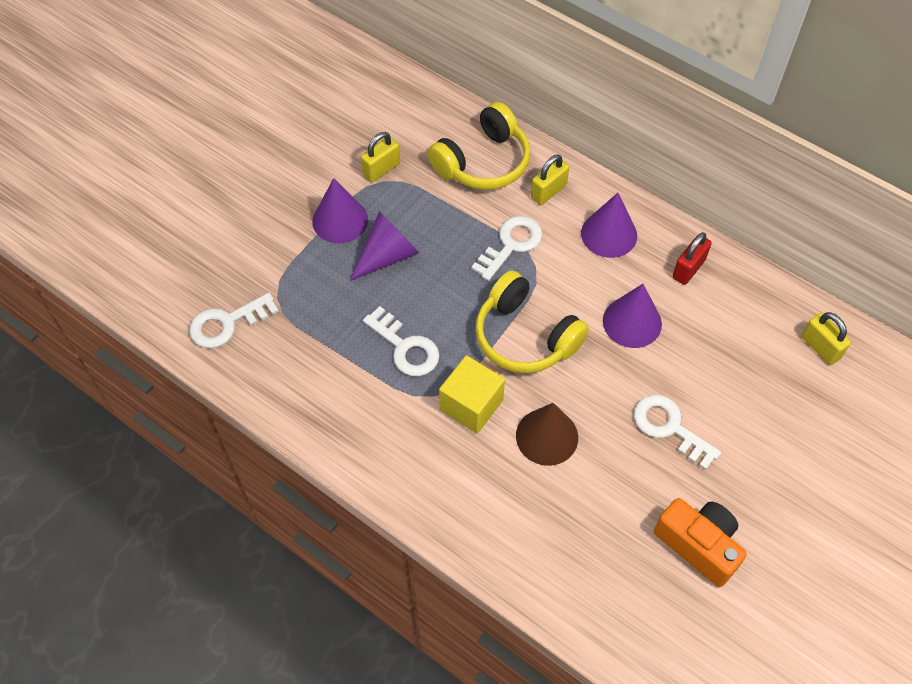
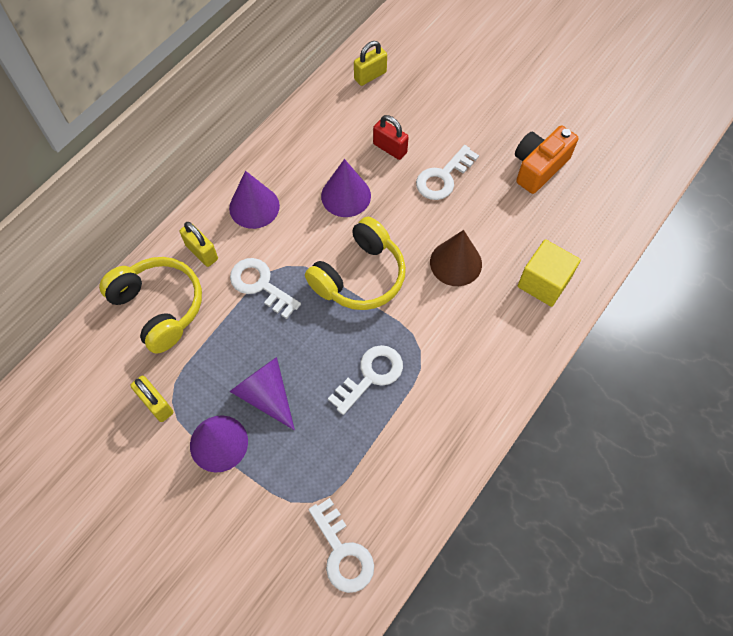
camera: 90 degrees left, 5 degrees up
yellow cube [439,355,505,433] -> yellow cube moved to [518,239,581,307]
red padlock [672,232,712,285] -> red padlock moved to [373,115,409,160]

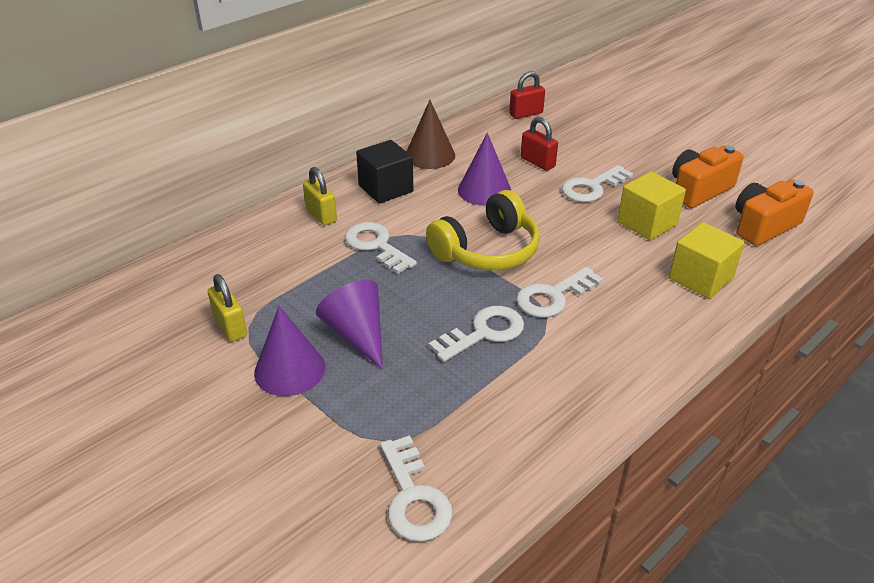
camera: 10 degrees right, 25 degrees down
yellow headphones [99,257,202,354] -> none
purple cone [229,171,280,229] -> black cube [356,140,413,204]
yellow padlock [354,41,387,86] -> red padlock [509,71,545,119]
brown cone [430,230,482,286] -> brown cone moved to [406,100,455,169]
none -> white key [516,267,603,317]
none -> yellow cube [617,171,686,241]
none -> orange camera [735,179,814,246]

